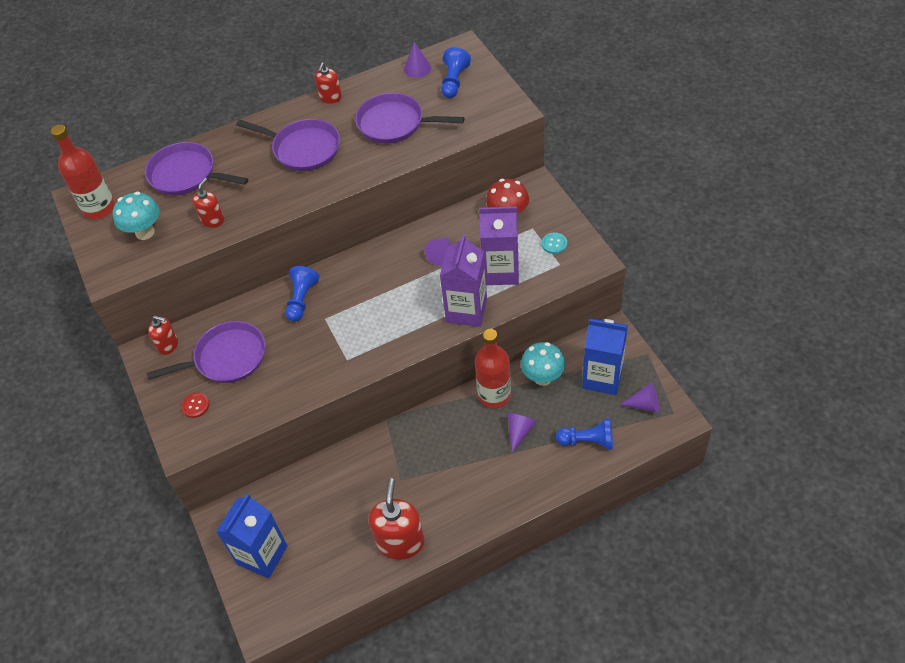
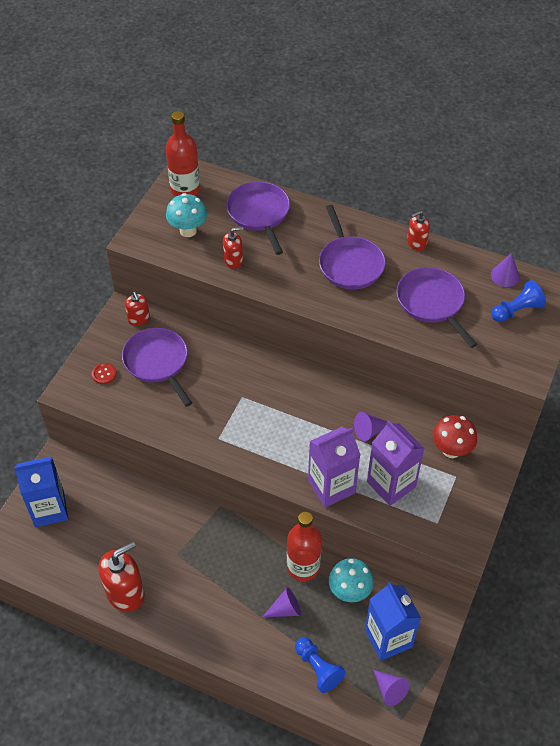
camera: 45 degrees right, 0 degrees up
purple pan [147,321,265,383] -> purple pan turned 150 degrees counterclockwise [122,328,192,407]
blue pawn [285,266,319,322] -> none
turquoise button [542,233,567,254] -> none

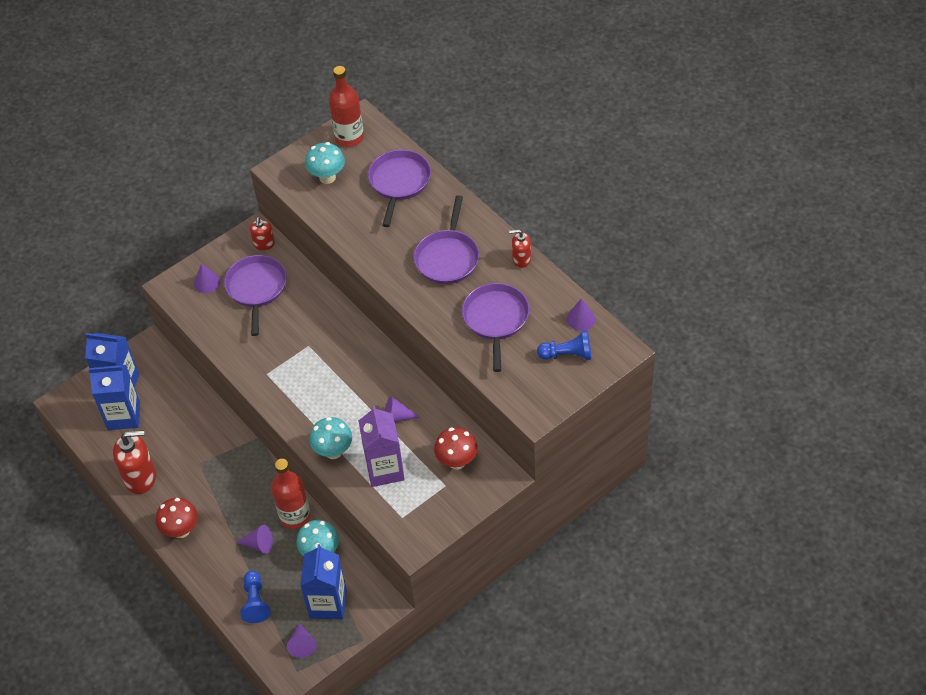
camera: 30 degrees right, 0 degrees up
red button [92,363,117,384] -> purple cone [194,263,221,294]
red soap dispenser [223,227,243,269] -> none
purple carton [308,427,361,507] -> turquoise mushroom [309,417,352,459]
none -> blue carton [88,365,140,430]
none -> red mushroom [156,498,198,538]

